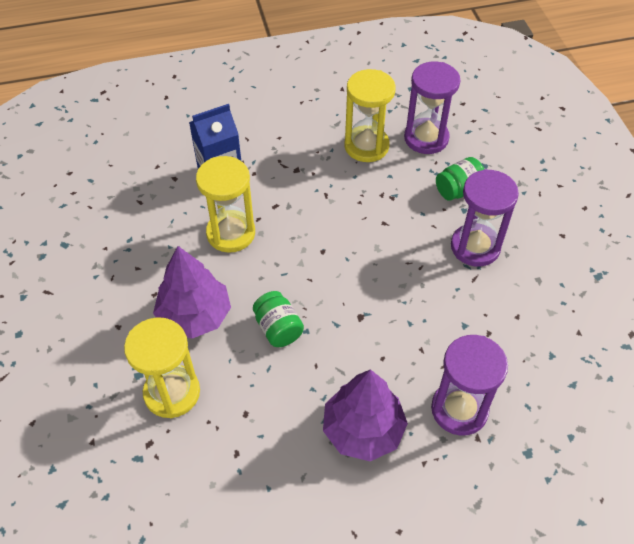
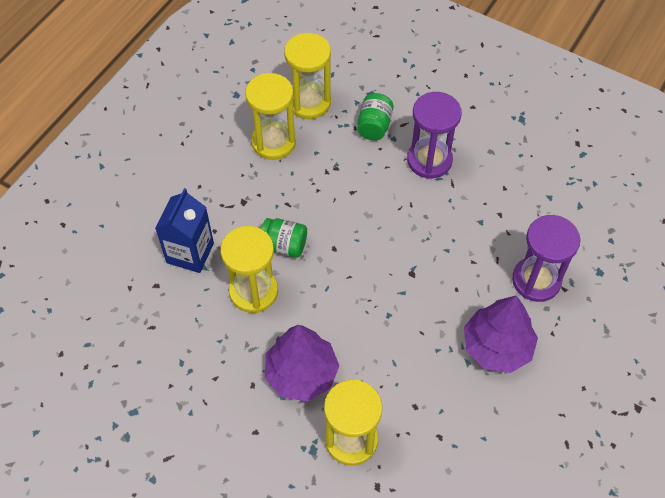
camera: 45 degrees left, 5 degrees up
green jar [253,291,304,347] -> green jar moved to [261,218,307,258]
purple hourglass [404,62,460,154] -> yellow hourglass [284,33,331,119]

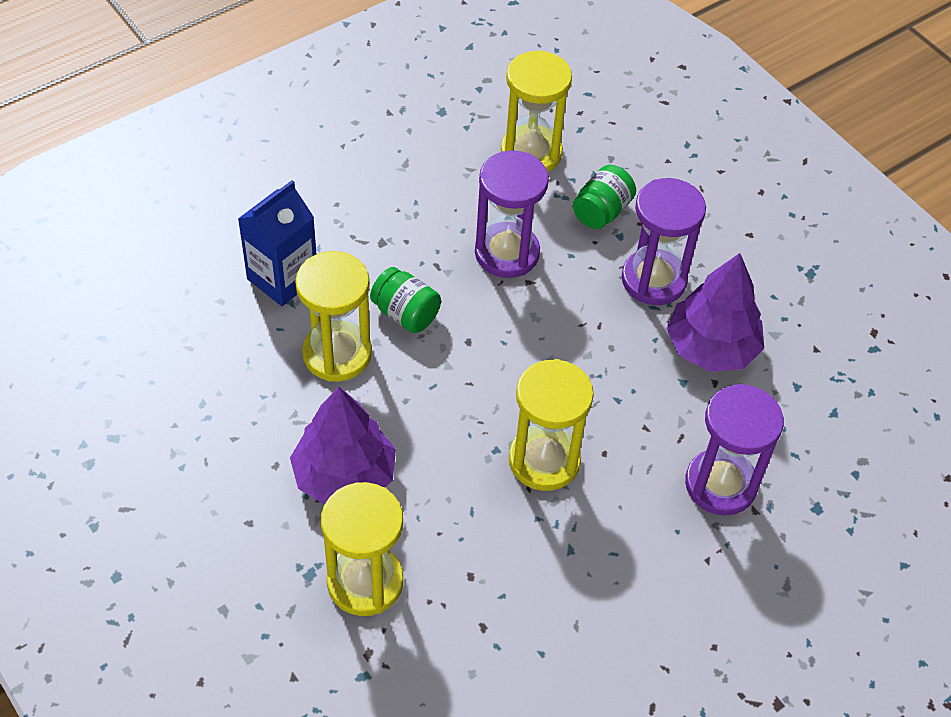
camera: 20 degrees right, 5 degrees down
yellow hourglass [245,73,296,160] -> yellow hourglass moved to [509,359,594,491]
purple tree [464,295,538,373] -> purple tree moved to [666,253,764,372]
none -> purple hourglass [475,150,549,278]

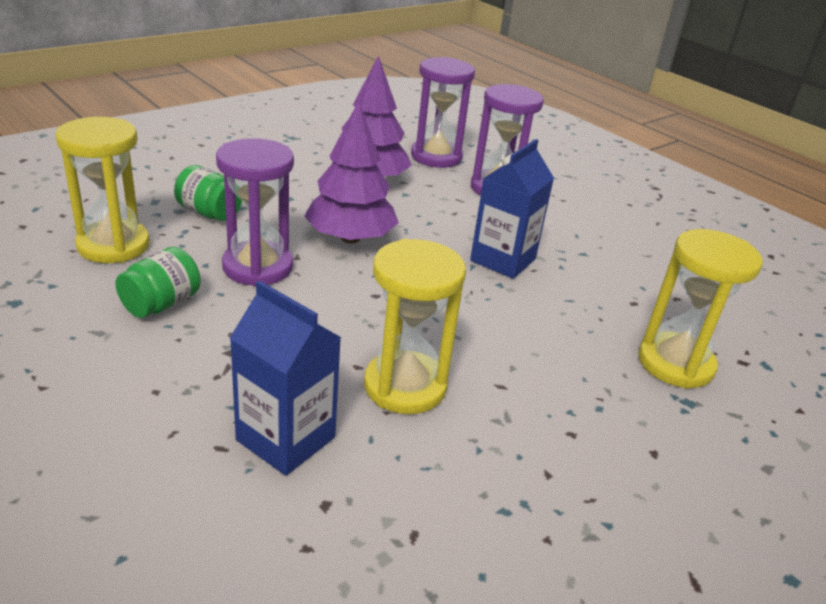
camera: 95 degrees left, 20 degrees down
purple tree [290,387,396,505] -> purple tree moved to [304,101,399,243]
green jar [370,267,441,333] -> green jar moved to [115,247,201,318]
yellow hourglass [509,359,594,491] -> blue carton [470,139,554,279]
purple hourglass [622,178,706,305] -> purple hourglass moved to [411,57,475,168]

